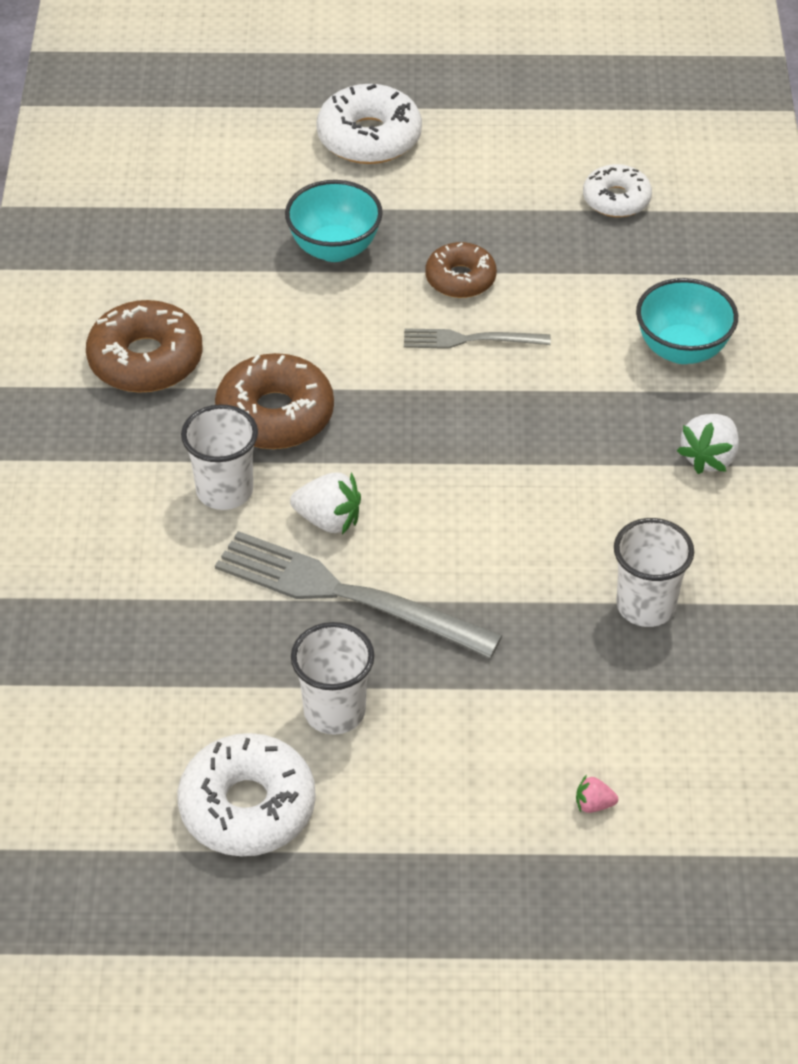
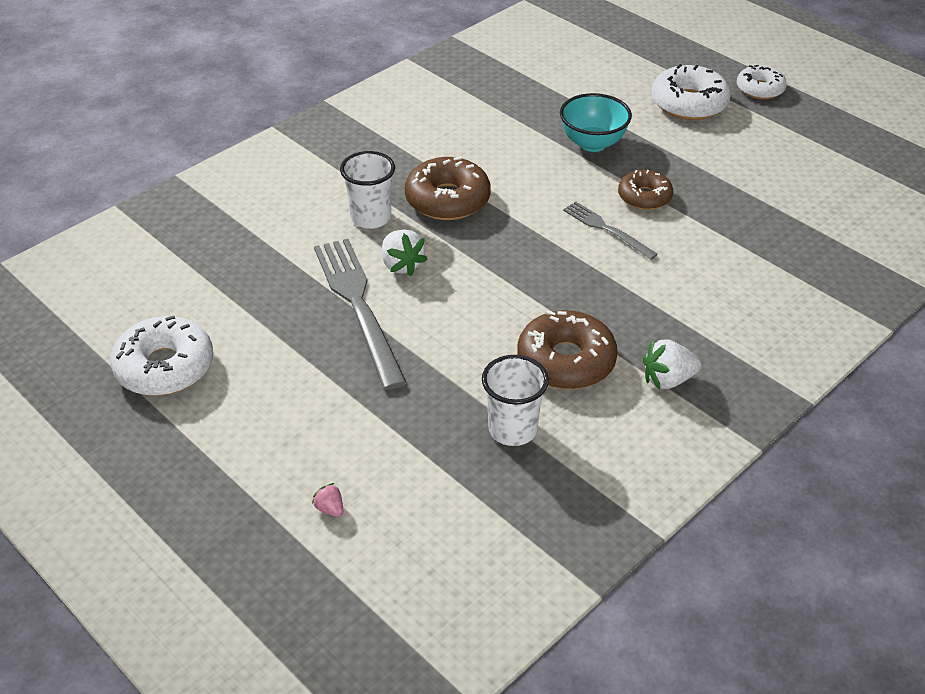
camera: 45 degrees right, 5 degrees down
brown donut [86,300,203,393] -> brown donut moved to [518,310,618,389]
white cup [291,622,375,735] -> none
white donut [583,164,652,217] -> white donut moved to [737,65,787,99]
turquoise bowl [636,278,738,364] -> none

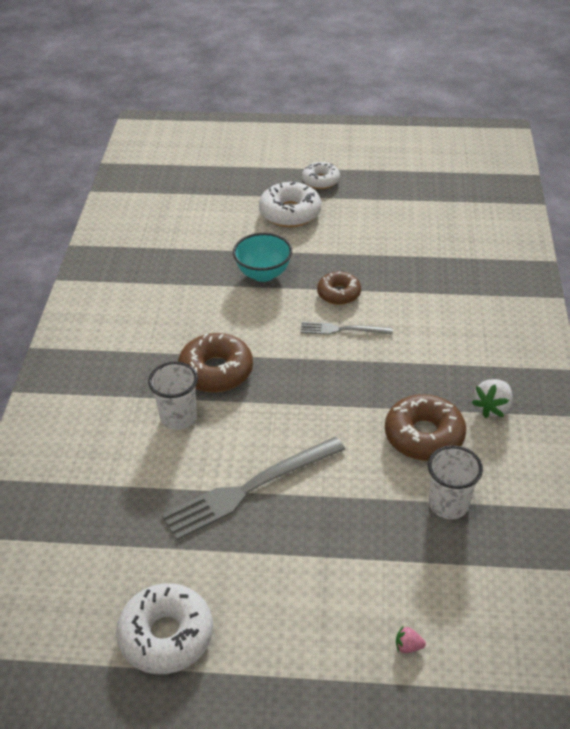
camera: 40 degrees left, 0 degrees up
grey fork [314,239,407,390] -> grey fork turned 60 degrees counterclockwise [162,437,345,540]
white strawberry [382,229,428,276] -> none

